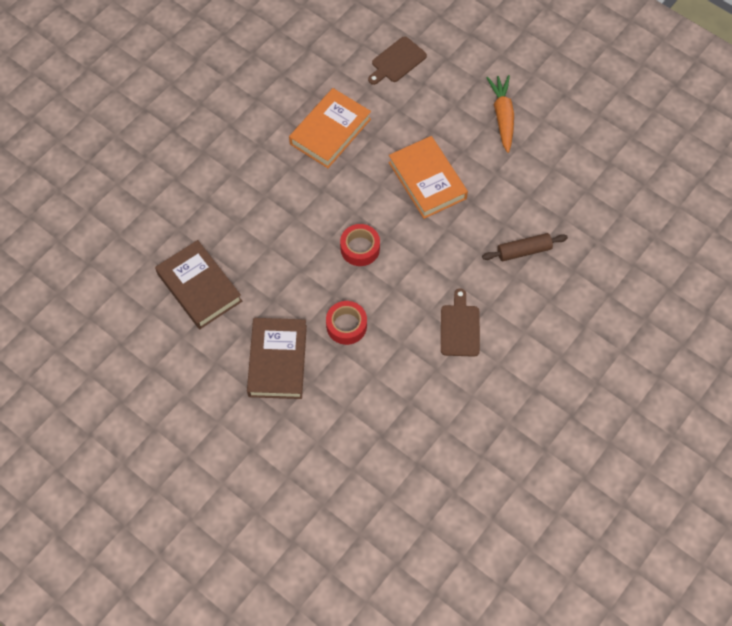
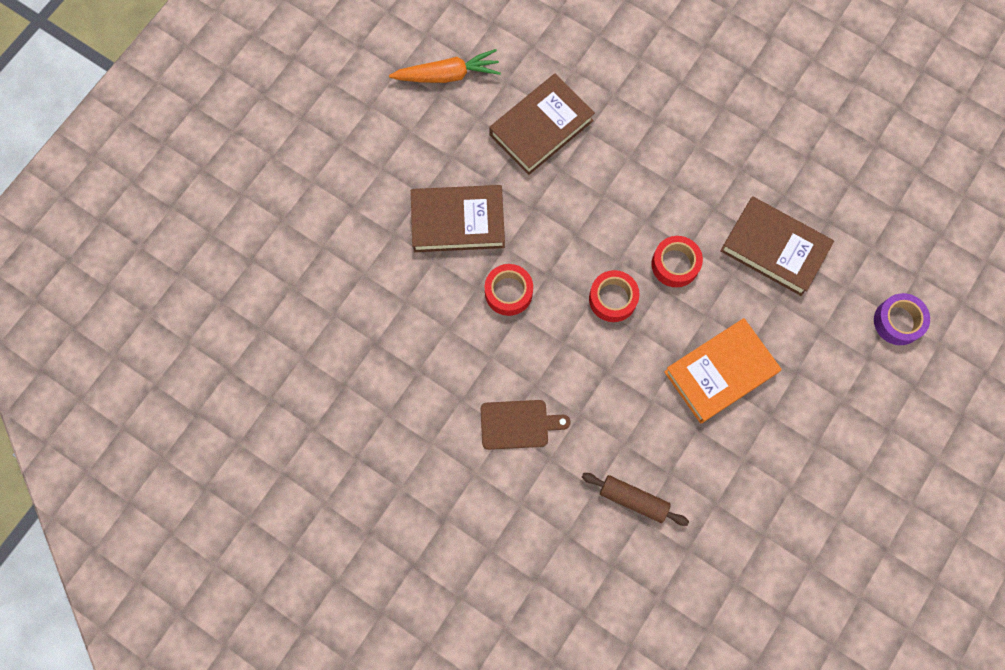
camera: 85 degrees right, 10 degrees up
orange book [289,88,371,168] -> brown book [720,196,834,296]
brown cutting board [368,36,427,85] -> purple tape [874,293,930,345]
brown rolling pin [482,233,568,261] -> brown rolling pin turned 45 degrees counterclockwise [582,473,689,526]
orange carrot [486,75,514,153] -> orange carrot moved to [389,49,501,83]
none -> red tape [652,236,703,287]

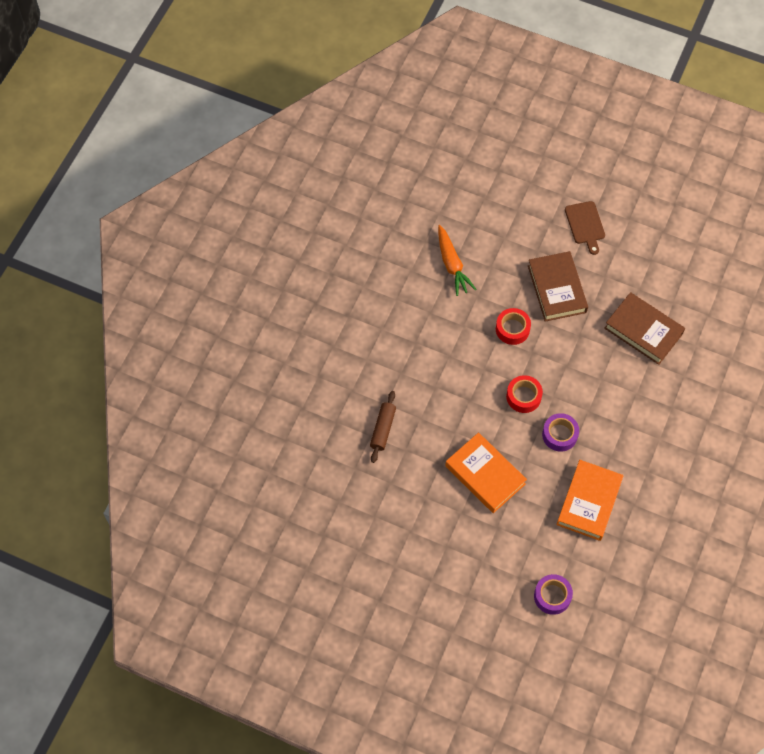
camera: 80 degrees right, 10 degrees down
orange carrot [389,49,501,83] -> orange carrot moved to [438,225,477,296]
brown cutting board [481,400,571,450] -> brown cutting board moved to [565,201,605,255]
red tape [652,236,703,287] -> purple tape [542,413,579,452]
brown book [720,196,834,296] -> orange book [556,460,623,541]

